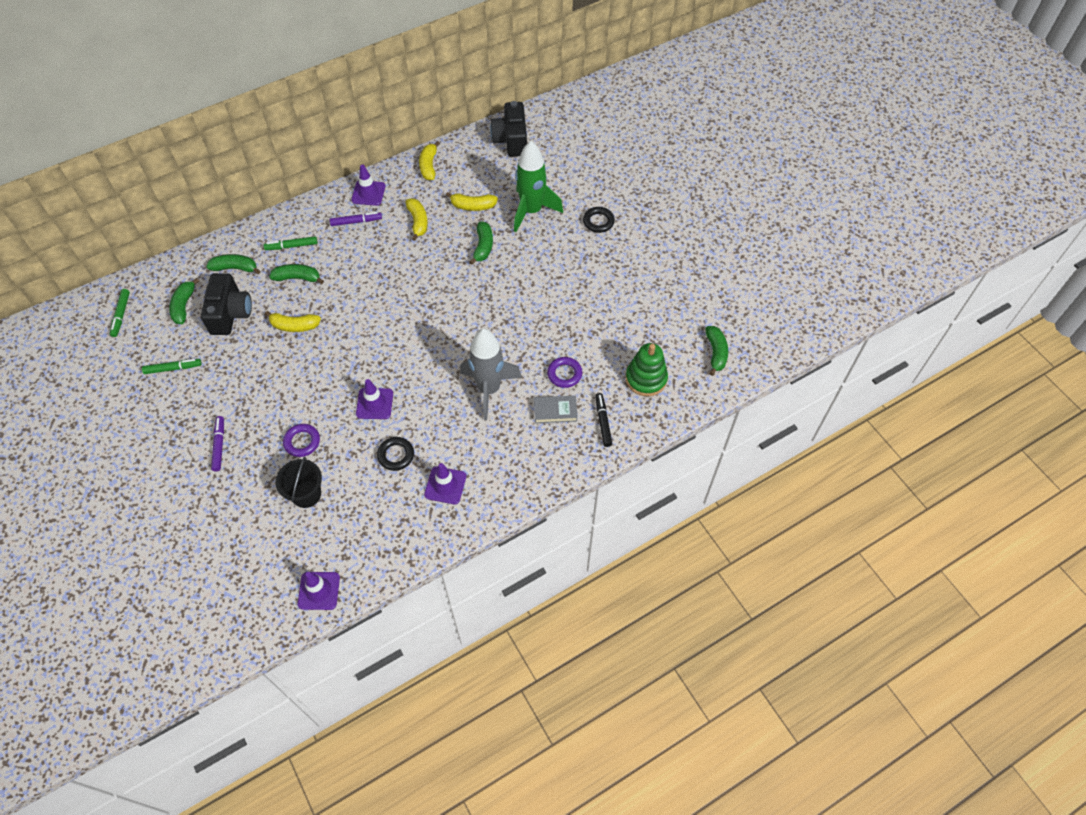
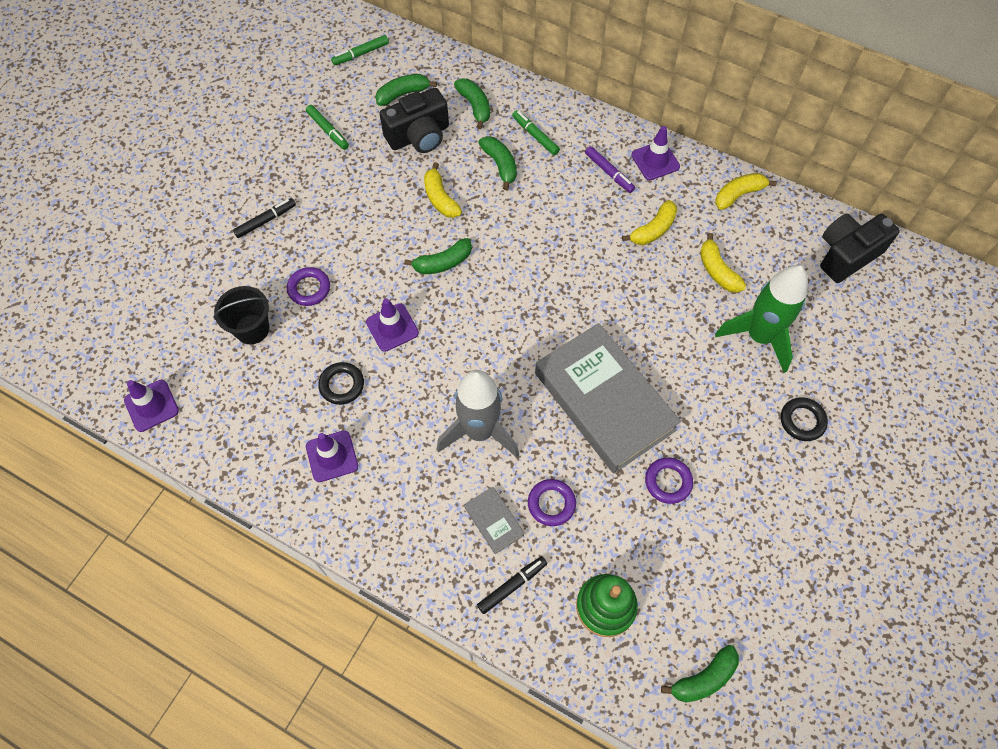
camera: 60 degrees right, 5 degrees up
purple marker [211,416,224,471] -> black marker [233,198,296,238]
green banana [469,222,493,265] -> green banana moved to [404,238,472,274]
none -> grey book [535,323,681,473]
none -> purple ring [645,458,693,504]

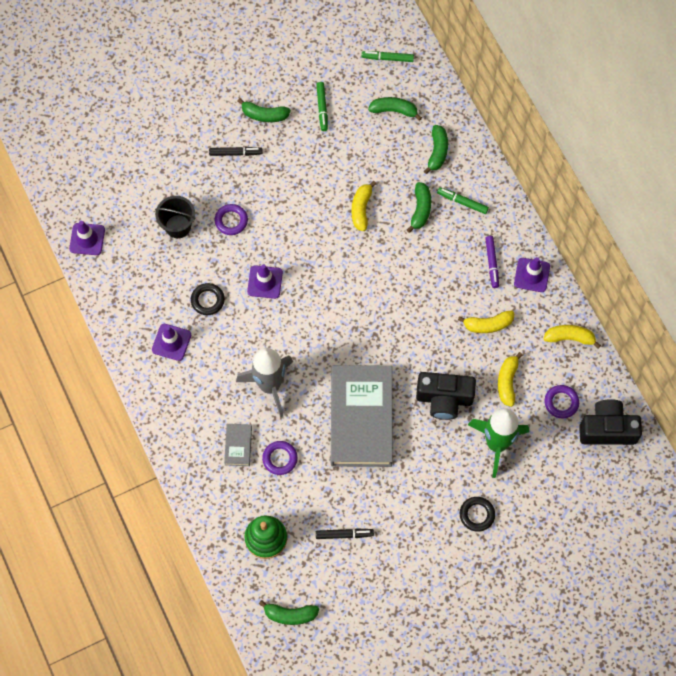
camera: 35 degrees right, 5 degrees up
black camera [379,88,449,153] -> black camera moved to [416,372,476,420]
green banana [404,238,472,274] -> green banana moved to [238,98,291,122]
black marker [477,556,547,614] -> black marker moved to [316,528,374,539]
green marker [512,110,560,155] -> green marker turned 60 degrees counterclockwise [437,187,489,214]
purple ring [645,458,693,504] -> purple ring moved to [545,385,579,418]

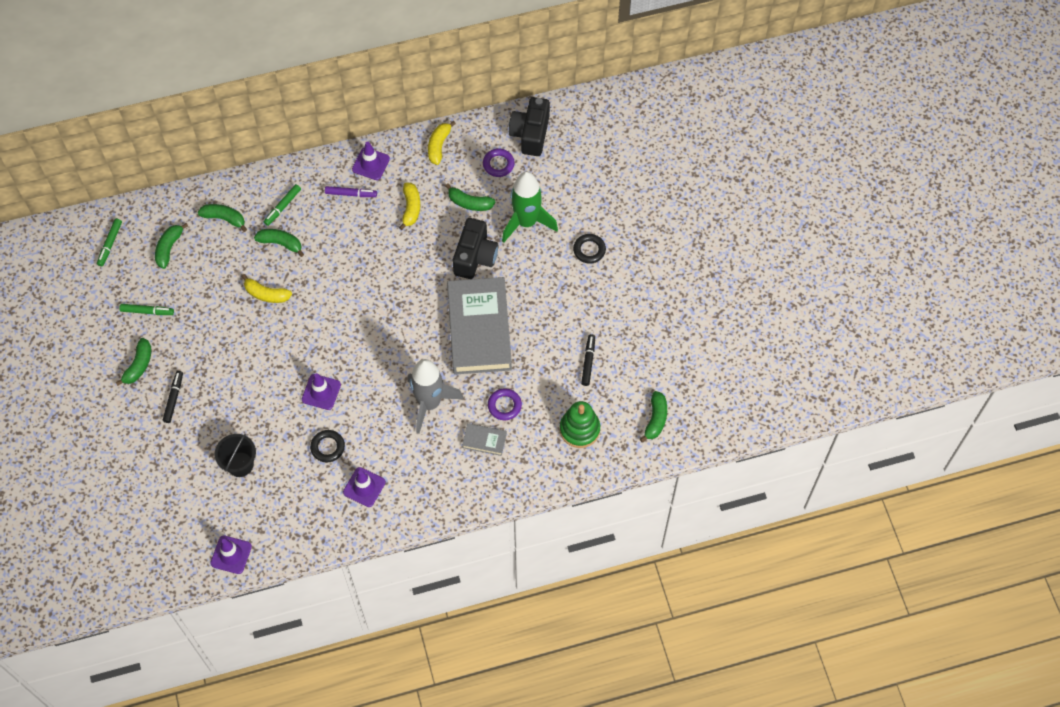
camera: 80 degrees left, 5 degrees down
purple ring [215,204,248,235] -> none
grey book [331,365,393,467] -> grey book turned 75 degrees clockwise [447,277,512,374]
yellow banana [498,352,523,407] -> green banana [445,183,496,211]

